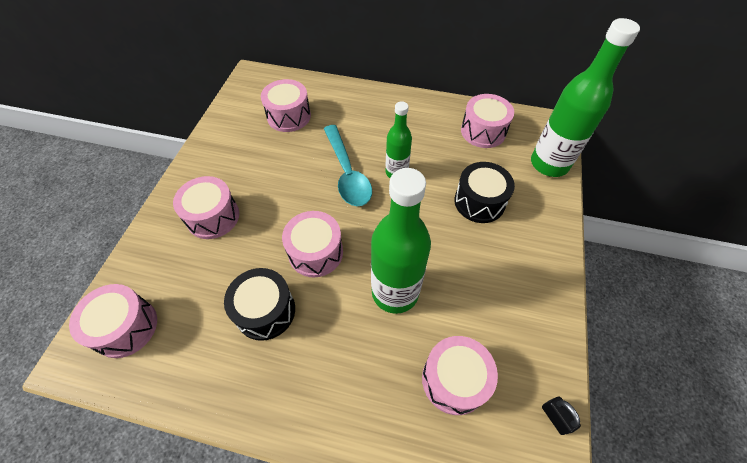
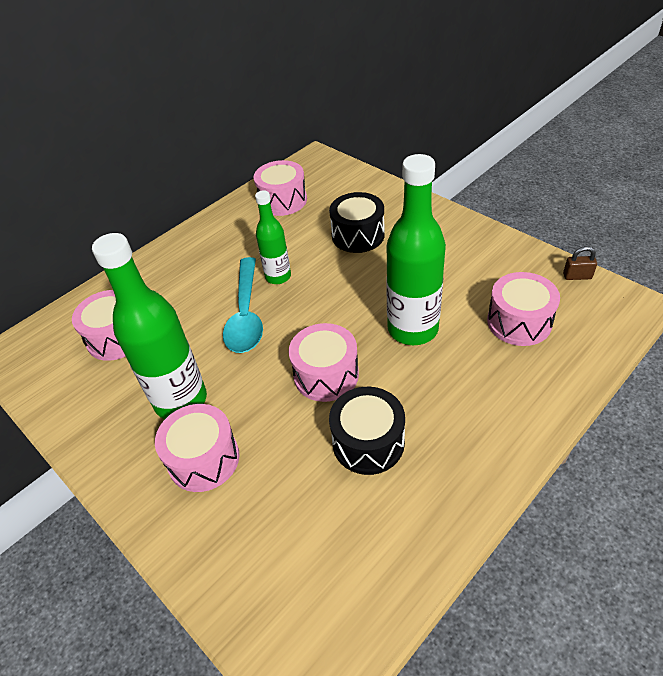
camera: 55 degrees left, 10 degrees down
pink drum [69,284,157,358] -> none
turquoise spoon [324,125,372,206] -> turquoise spoon turned 75 degrees clockwise [223,257,263,353]
green bottle [531,18,640,177] -> green bottle moved to [92,233,207,419]
black padlock [542,397,581,435] -> brown padlock [563,246,597,280]

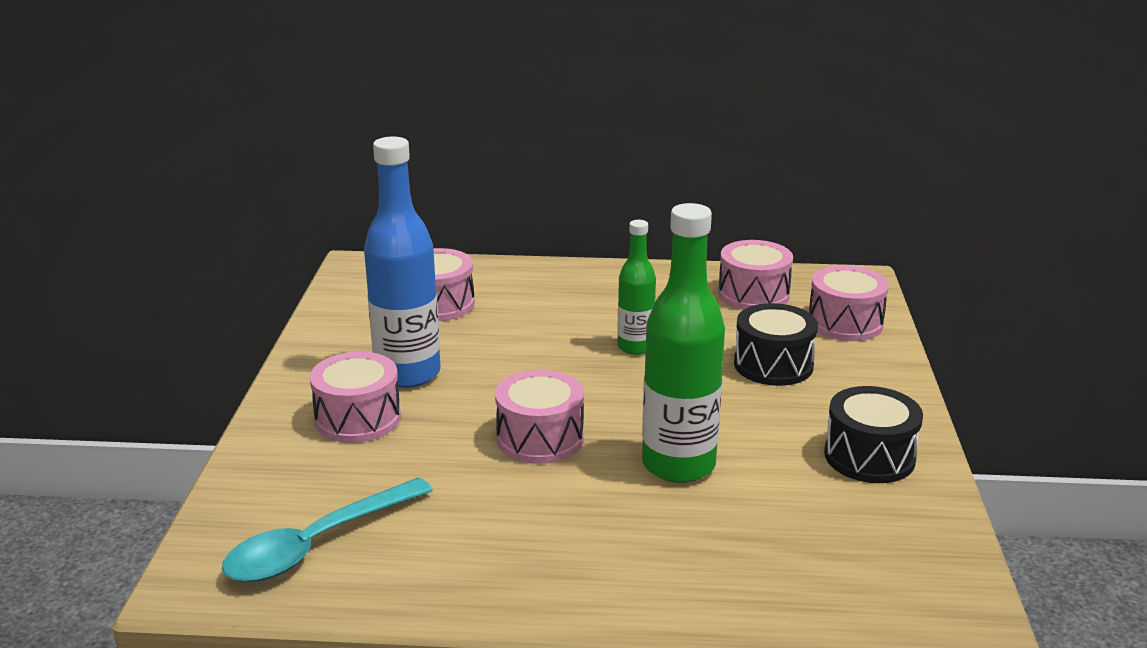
camera: 45 degrees right, 20 degrees down
green bottle [92,233,207,419] -> blue bottle [364,136,441,388]
turquoise spoon [223,257,263,353] -> turquoise spoon moved to [222,478,433,582]
black drum [329,387,405,475] -> black drum moved to [824,386,923,483]
pink drum [487,272,560,346] -> pink drum moved to [809,265,889,341]
brown padlock [563,246,597,280] -> none

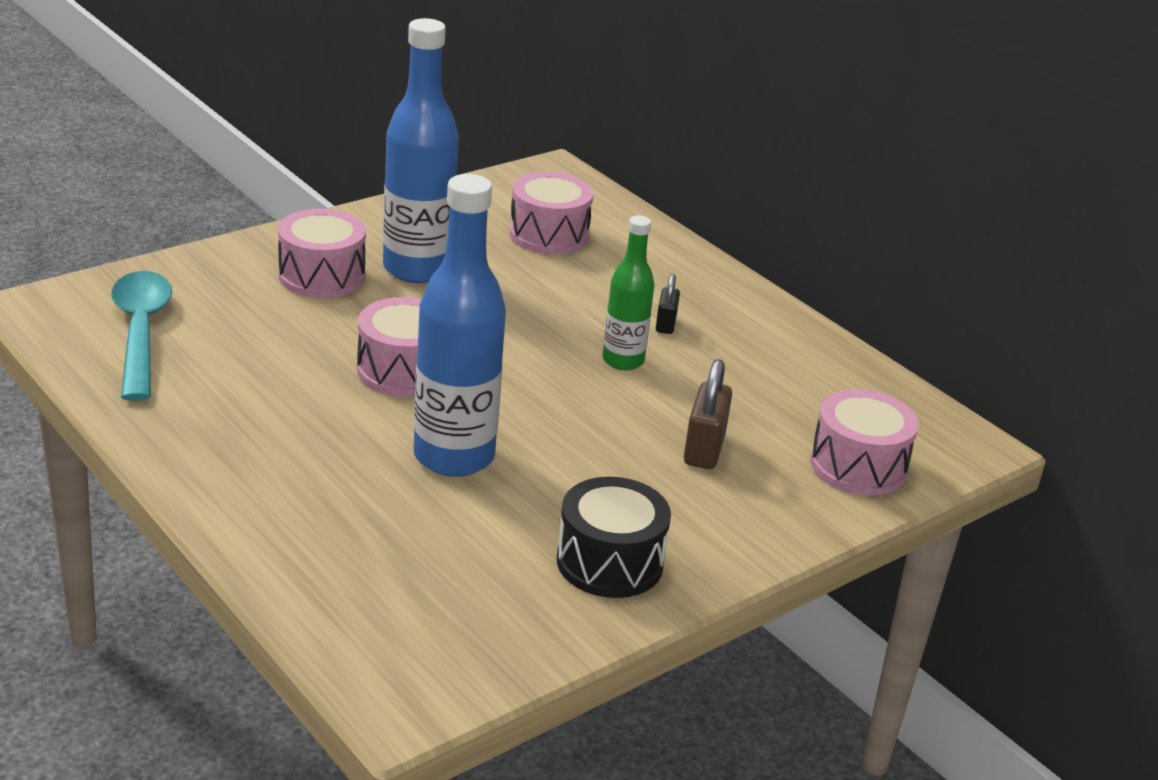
camera: 45 degrees right, 5 degrees up
turquoise spoon [222,478,433,582] -> turquoise spoon turned 75 degrees clockwise [111,271,172,401]
green bottle [642,203,725,483] -> blue bottle [414,174,506,477]
pink drum [718,240,793,310] -> none
black drum [734,303,818,386] -> brown padlock [684,359,732,469]
none -> black padlock [656,274,680,334]

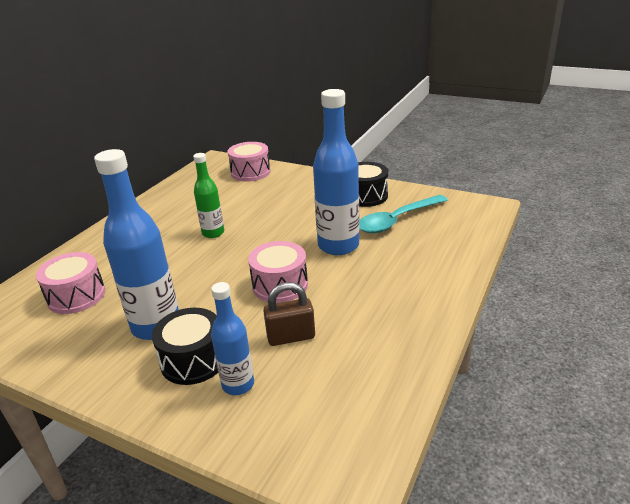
camera: 110 degrees left, 0 degrees up
turquoise spoon [111,271,172,401] -> turquoise spoon moved to [359,195,448,233]
pink drum [278,209,366,298] -> black drum [152,308,218,385]
black padlock [656,274,680,334] -> none
brown padlock [684,359,732,469] -> brown padlock moved to [263,282,315,346]
none -> blue bottle [211,282,254,395]

